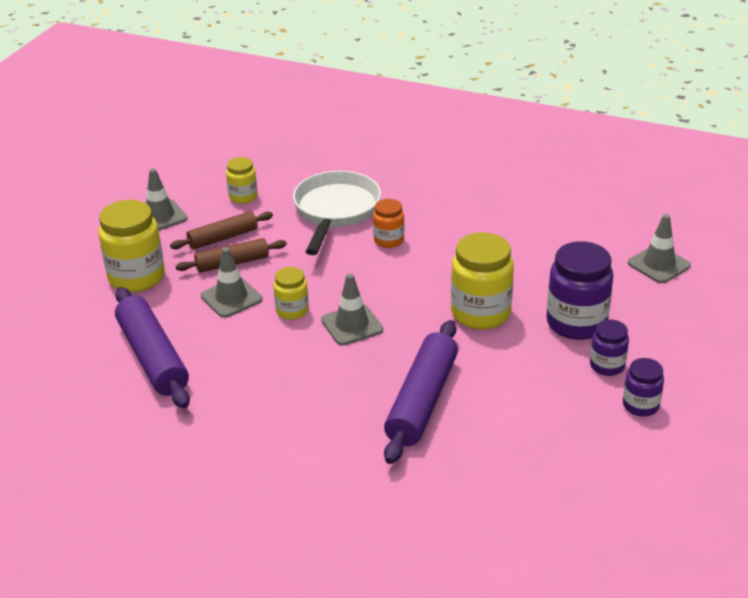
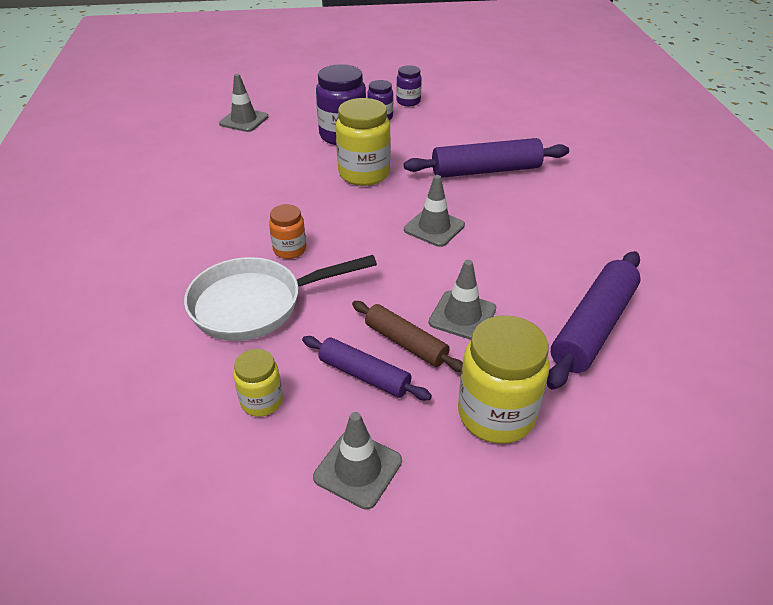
camera: 120 degrees left, 5 degrees up
brown rolling pin [170,211,273,249] -> purple rolling pin [302,336,432,400]
yellow jar [274,267,309,320] -> none

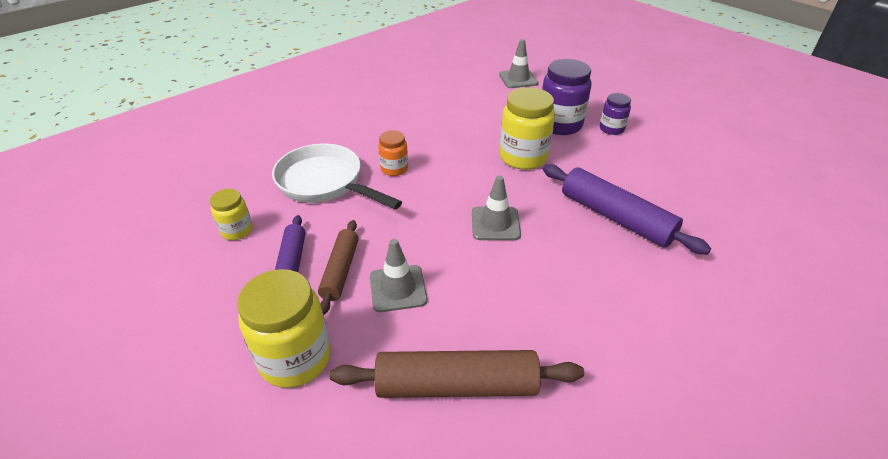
camera: 55 degrees right, 0 degrees up
grey traffic cone [313,412,402,510] -> none
purple jar [396,65,422,106] -> none
purple rolling pin [547,251,641,390] -> brown rolling pin [330,350,584,398]

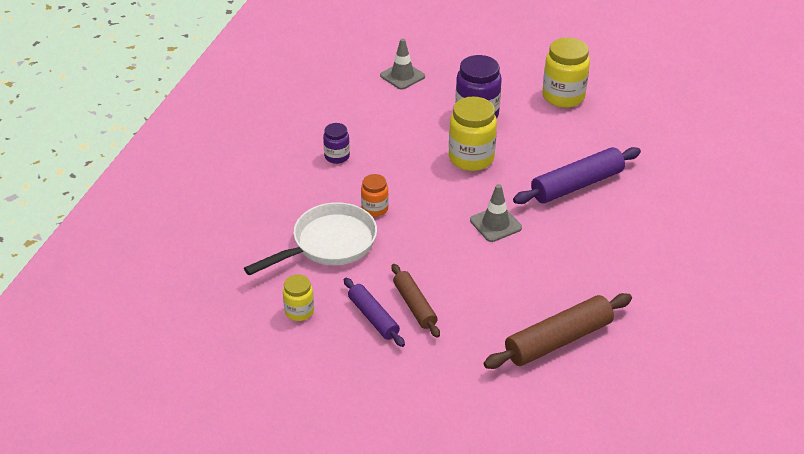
camera: 30 degrees left, 0 degrees up
yellow jar [237,269,331,388] -> yellow jar moved to [542,38,590,108]
white pan [272,144,402,209] -> white pan turned 135 degrees clockwise [244,202,377,275]
grey traffic cone [370,239,427,312] -> none
purple rolling pin [543,164,711,255] -> purple rolling pin turned 45 degrees counterclockwise [513,147,641,204]
purple jar [600,93,631,135] -> purple jar moved to [323,123,350,164]

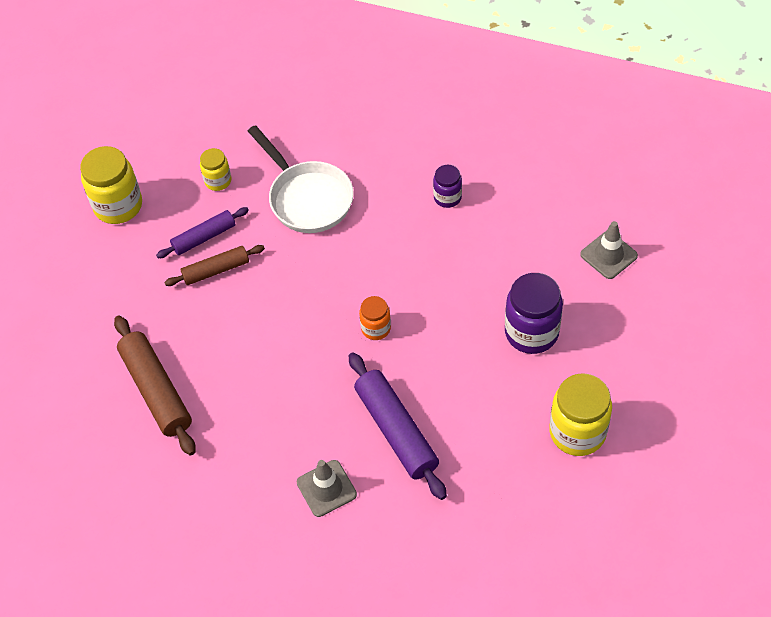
camera: 95 degrees right, 15 degrees up
orange jar [361,174,389,217] -> orange jar moved to [359,296,391,340]
yellow jar [449,97,497,171] -> yellow jar moved to [80,146,142,224]
grey traffic cone [470,184,522,242] -> grey traffic cone moved to [297,460,357,517]

